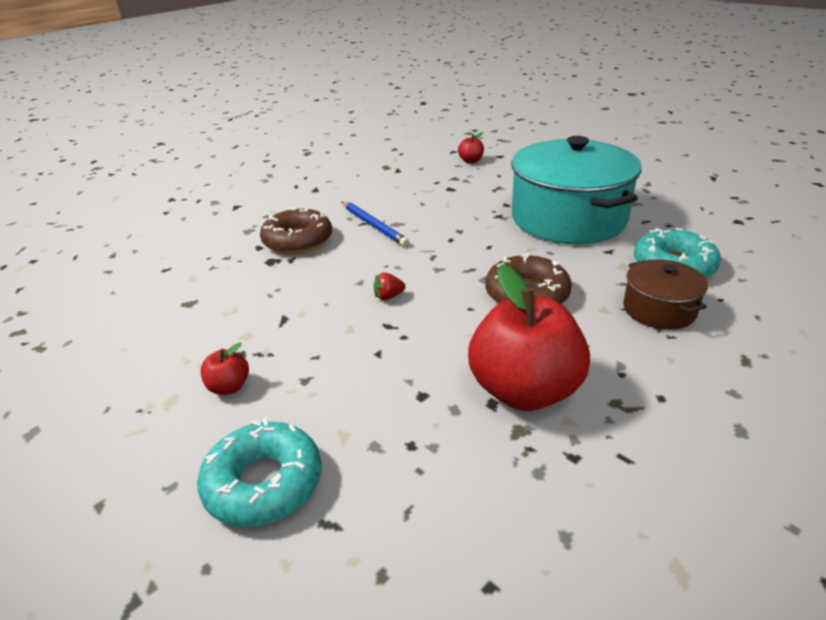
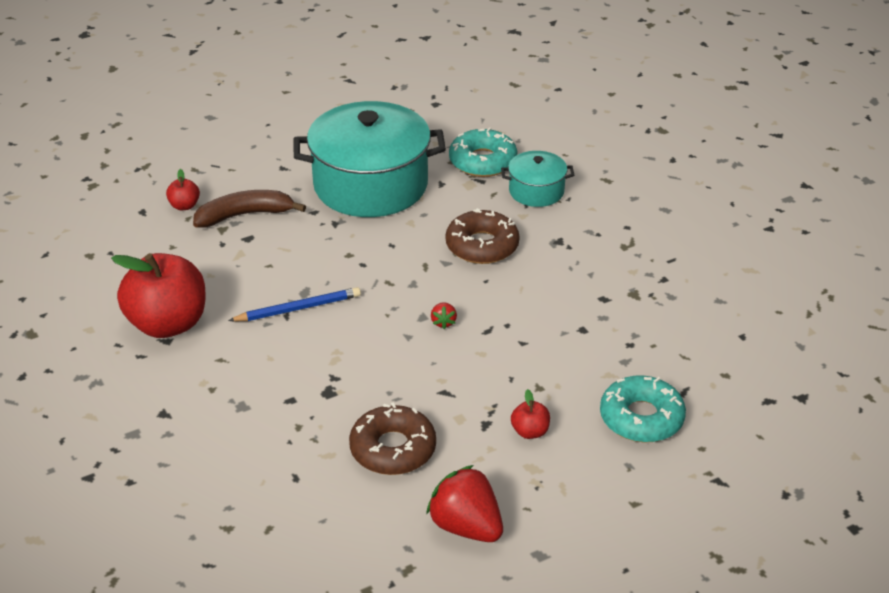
camera: 75 degrees left, 5 degrees up
brown donut [260,207,332,254] -> brown donut moved to [349,402,436,475]
red apple [468,264,590,411] -> red apple moved to [111,253,206,338]
brown pot [623,259,708,330] -> turquoise pot [501,151,574,207]
none -> brown banana [193,190,306,228]
none -> red strawberry [426,465,503,542]

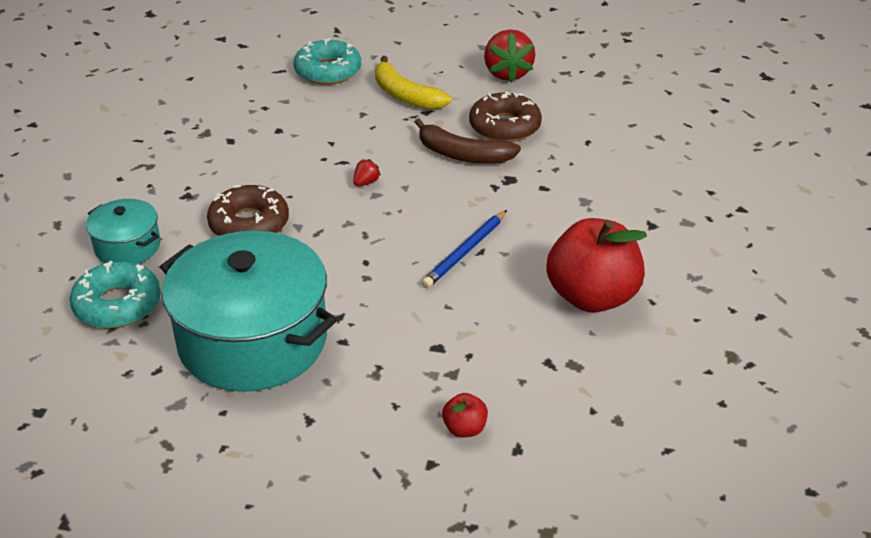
camera: 140 degrees left, 0 degrees up
brown banana [193,190,306,228] -> brown banana moved to [415,118,521,164]
blue pencil [228,287,361,321] -> blue pencil turned 75 degrees counterclockwise [422,210,507,288]
red apple [511,389,550,439] -> yellow banana [375,56,451,110]

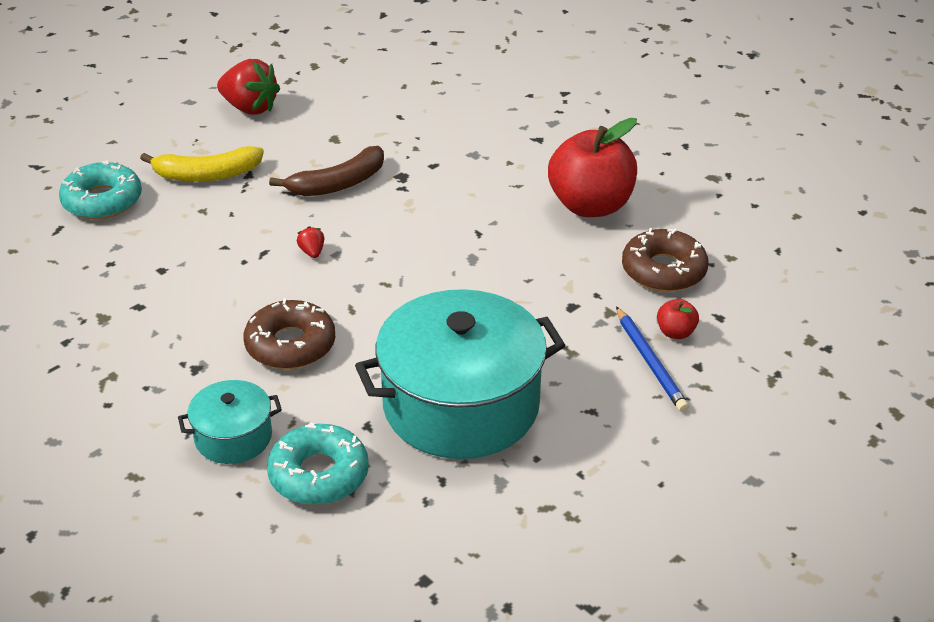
camera: 55 degrees left, 0 degrees up
blue pencil [422,210,507,288] -> blue pencil moved to [616,306,689,412]
brown donut [469,92,542,142] -> brown donut moved to [622,228,709,292]

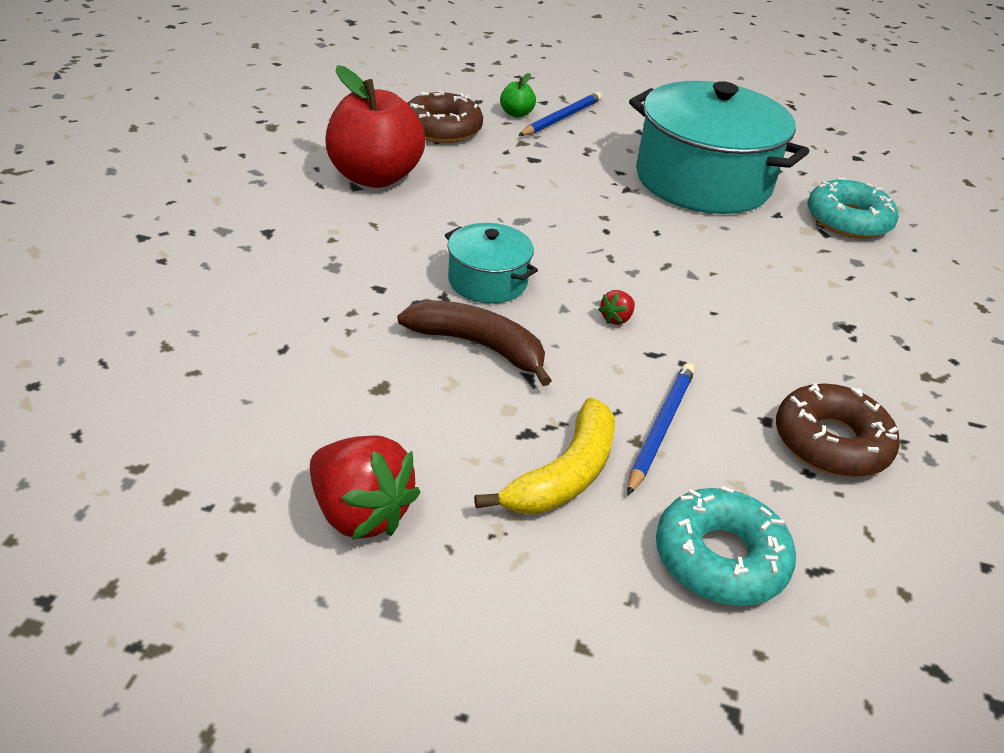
camera: 125 degrees left, 0 degrees up
yellow banana [140,146,264,182] -> yellow banana turned 75 degrees clockwise [474,397,615,514]
turquoise pot [178,380,282,464] -> turquoise pot moved to [445,223,538,303]
red strawberry [217,59,280,115] -> red strawberry turned 135 degrees clockwise [310,435,421,540]
brown donut [244,298,335,369] -> brown donut moved to [776,383,900,477]
red apple [657,299,699,339] -> green apple [500,73,536,117]
none -> blue pencil [627,363,695,495]

